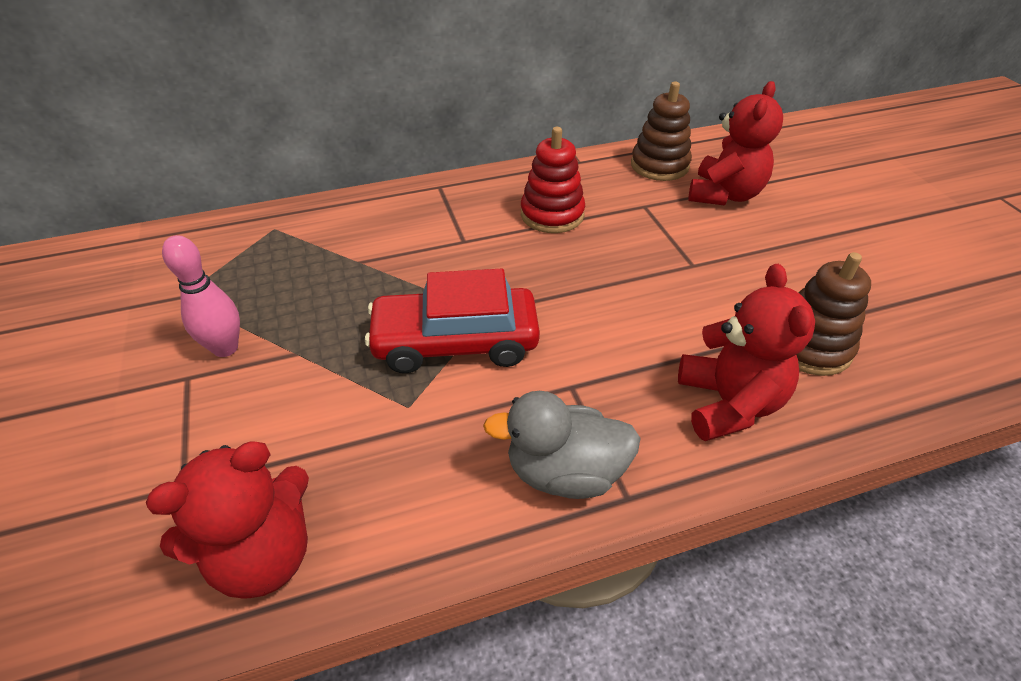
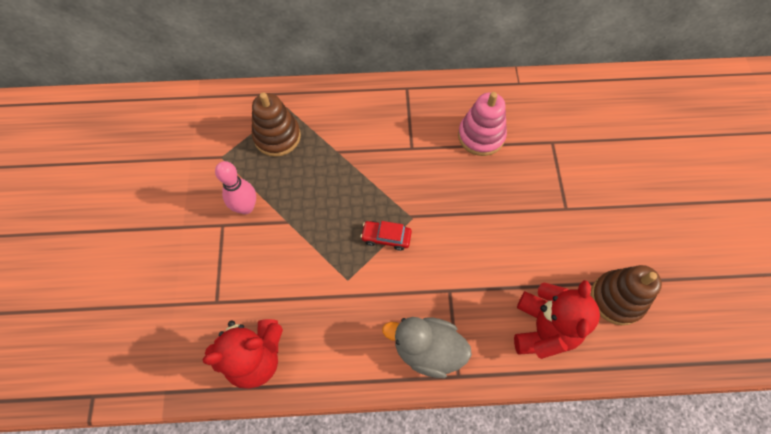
camera: 15 degrees right, 20 degrees up
red car [365,269,540,373] -> red car [361,221,412,251], size x0.46
red stacking toy [521,127,585,233] -> pink stacking toy [458,92,507,156]
brown stacking toy [631,82,692,181] -> brown stacking toy moved to [252,92,301,157]
red teddy bear [689,81,783,205] -> none

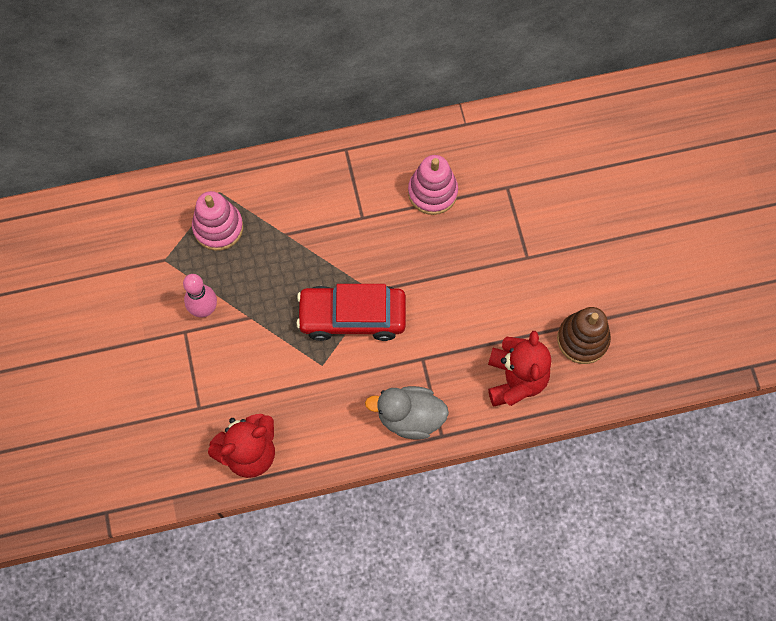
camera: 10 degrees left, 5 degrees up
brown stacking toy [252,92,301,157] -> pink stacking toy [192,191,243,251]
red car [361,221,412,251] -> red car [296,284,406,341], size x2.18

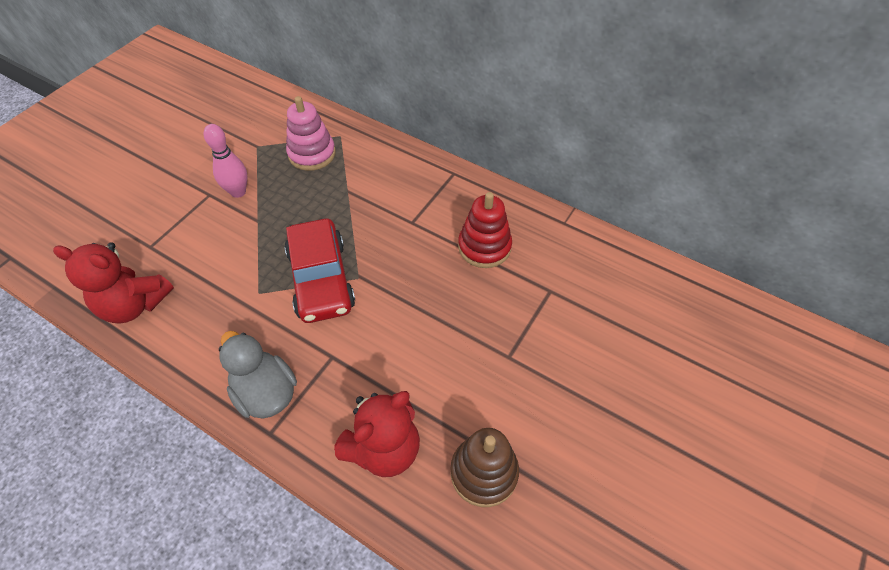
camera: 45 degrees right, 15 degrees down
red car [296,284,406,341] -> red car turned 150 degrees counterclockwise [285,219,355,323]
pink stacking toy [408,155,458,215] -> red stacking toy [458,192,512,268]

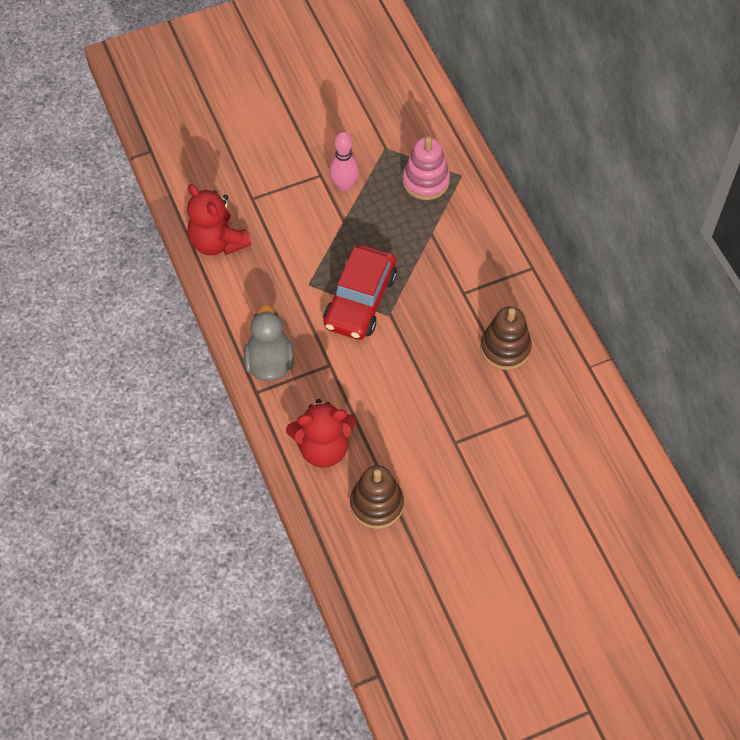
camera: 35 degrees right, 5 degrees up
red stacking toy [458,192,512,268] -> brown stacking toy [480,306,532,370]

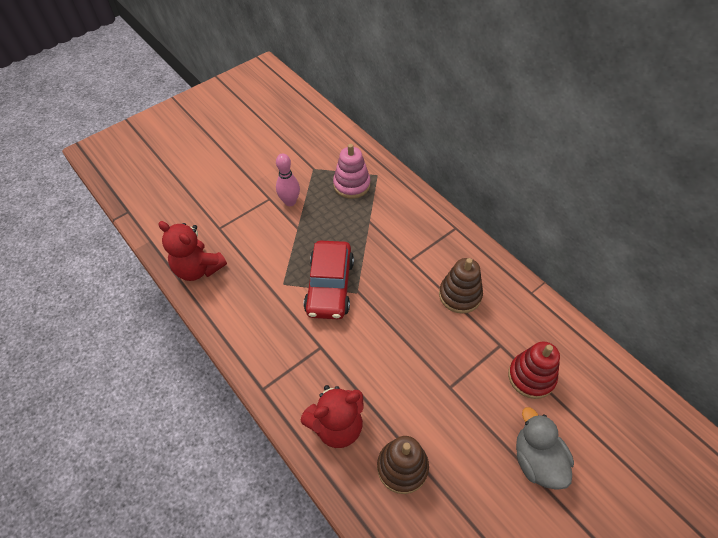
camera: 15 degrees left, 5 degrees down
grey duck [244,305,294,381] -> grey duck moved to [516,407,574,490]
none -> red stacking toy [508,341,560,399]

